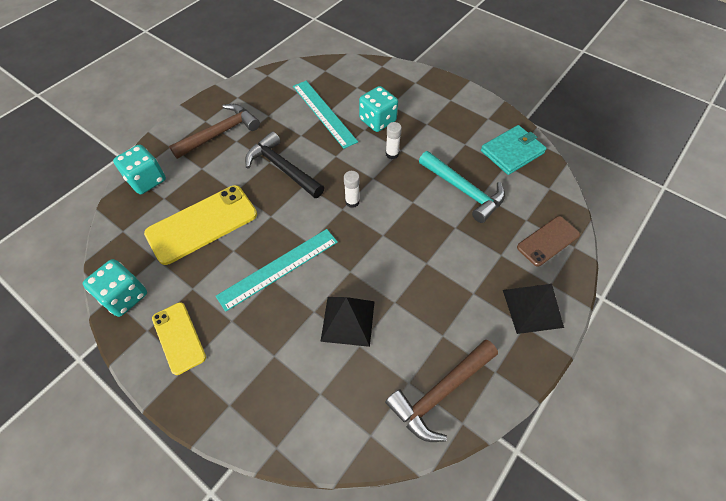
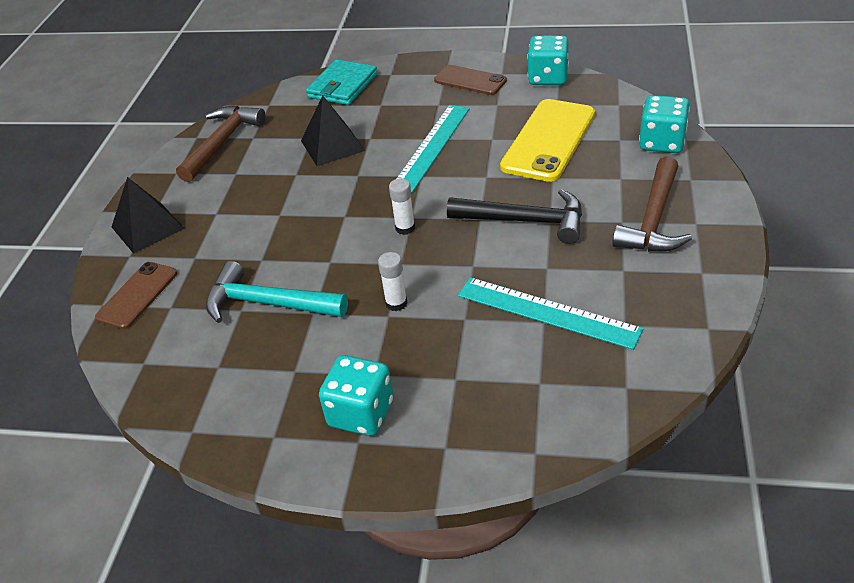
camera: 155 degrees right, 15 degrees down
yellow phone [152,302,206,375] -> brown phone [434,65,507,95]
turquoise dice [359,86,398,132] -> turquoise dice moved to [319,355,394,436]
turquoise wallet [481,125,547,175] -> turquoise wallet moved to [306,59,377,105]

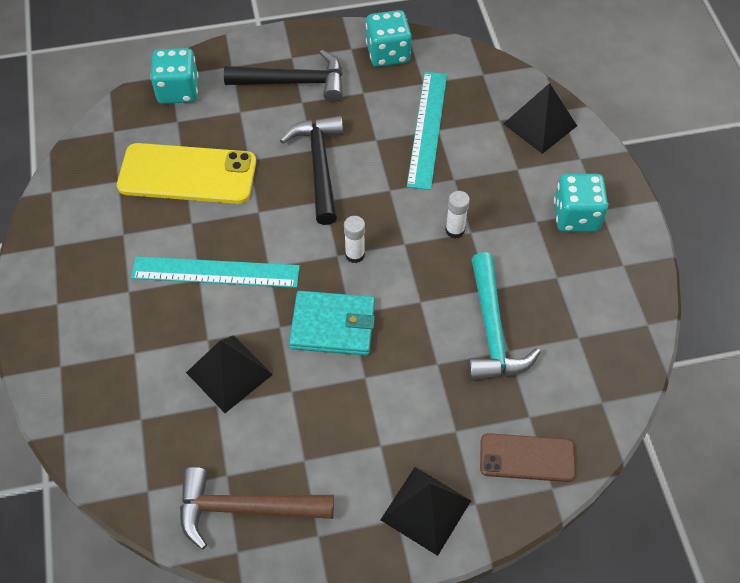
camera: 115 degrees left, 15 degrees up
turquoise wallet [306,59,377,105] -> turquoise wallet moved to [289,291,375,356]
brown phone [434,65,507,95] -> none
turquoise dice [527,35,569,85] -> turquoise dice moved to [366,10,412,67]
brown hammer [612,156,692,252] -> black hammer [224,50,343,102]
none -> black pyramid [503,83,577,154]

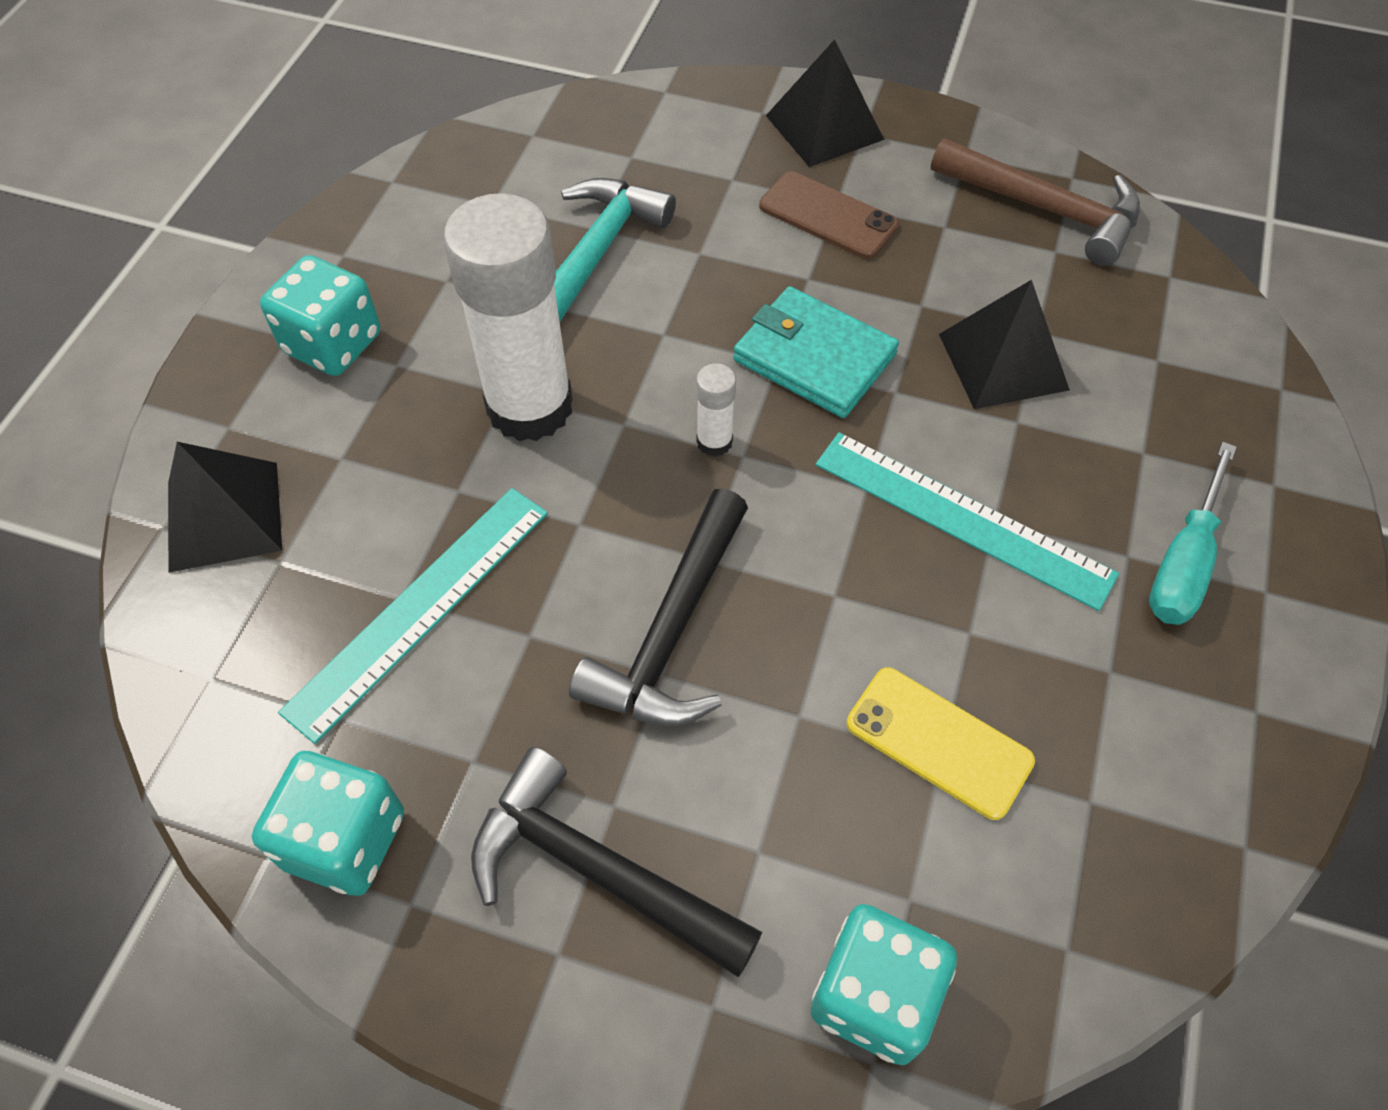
camera: 150 degrees left, 0 degrees up
yellow phone [117,143,256,204] -> yellow phone [846,667,1035,820], size x0.60
white glue stick [445,191,470,238] -> white glue stick [443,193,573,441], size x2.43
brown phone [480,433,576,482] -> brown phone moved to [759,171,899,259]
none -> turquoise screwdriver [1149,442,1237,625]

